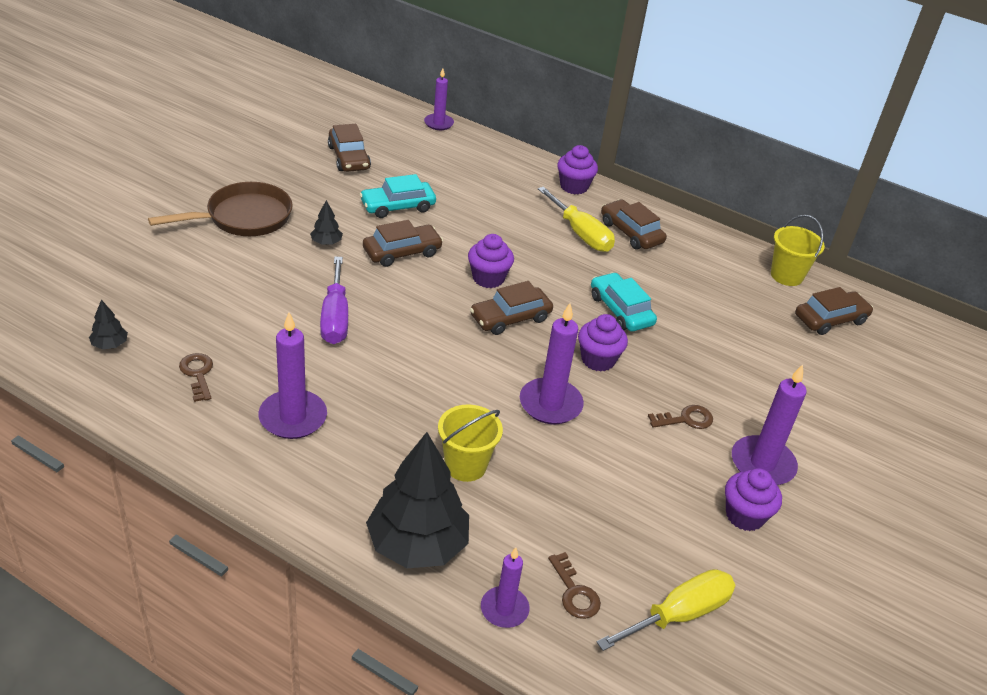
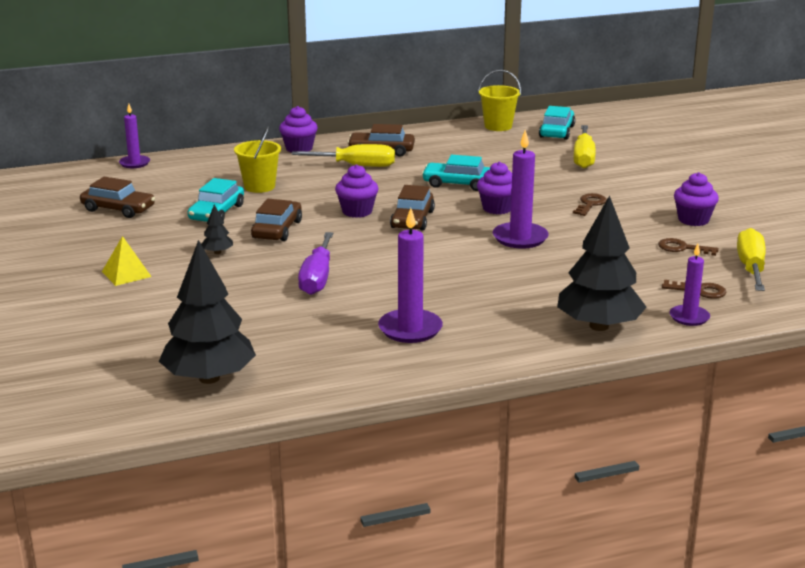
camera: 45 degrees left, 15 degrees down
black tree [89,299,128,350] -> black tree [159,240,256,384], size x2.39
brown pan [148,182,293,236] -> yellow pyramid [102,236,152,286]
brown key [179,353,213,402] -> brown key moved to [658,238,719,256]
purple screwdriver [320,257,348,344] -> purple screwdriver turned 60 degrees clockwise [298,232,333,295]
yellow bucket [438,404,503,482] -> yellow bucket moved to [234,126,281,193]
purple candle [732,364,807,485] -> none
brown car [795,287,873,335] -> turquoise car [539,106,575,140]
none -> yellow screwdriver [573,125,596,169]

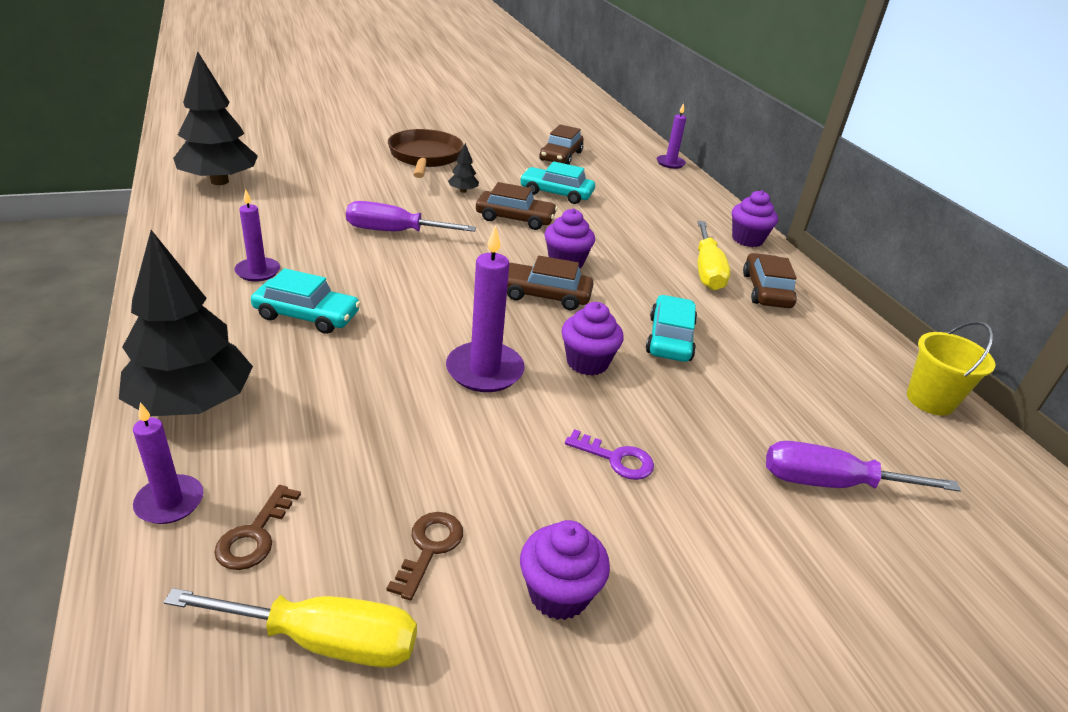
camera: 85 degrees right, 10 degrees up
yellow pyramid [102,236,152,286] -> brown pan [388,129,464,178]
yellow bucket [234,126,281,193] -> none
purple candle [378,208,443,343] -> purple candle [234,189,280,282], size x0.63
turquoise car [539,106,575,140] -> turquoise car moved to [251,268,361,334]
yellow screwdriver [573,125,596,169] -> purple screwdriver [766,441,961,492]
brown key [573,193,607,216] -> purple key [565,429,654,480]

